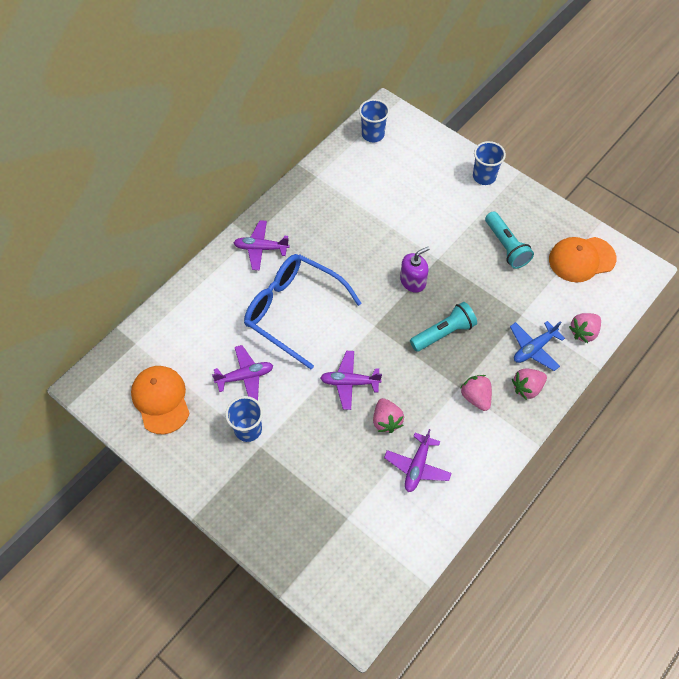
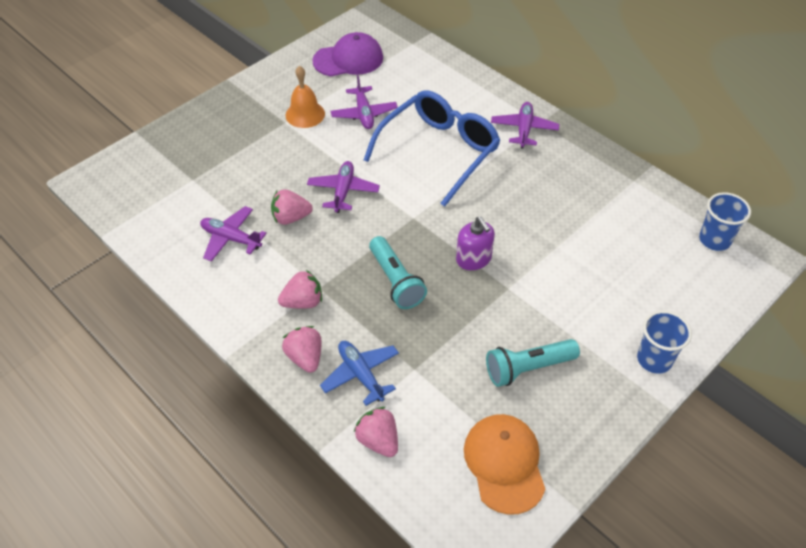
camera: 95 degrees right, 10 degrees down
orange cap [131,366,190,434] -> purple cap [312,32,383,76]
blue cup [225,396,263,442] -> orange bell [286,66,325,128]

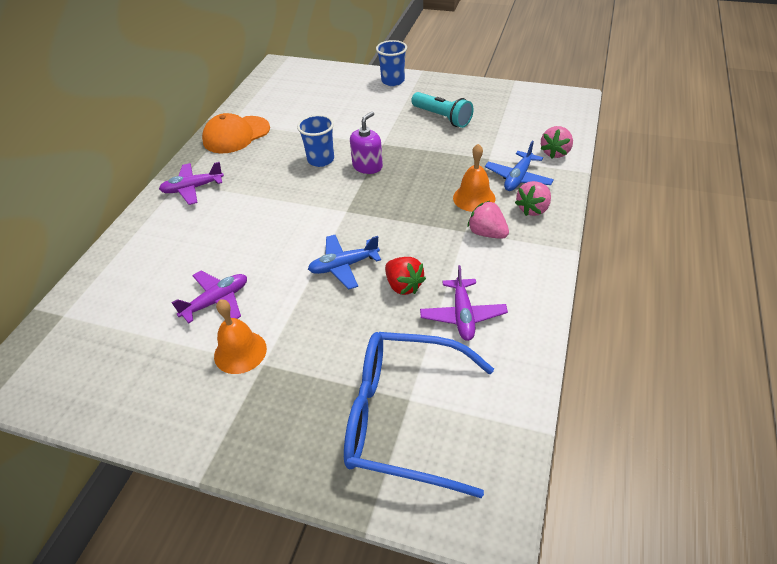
camera: 115 degrees left, 5 degrees down
pink strawberry [271,189,313,225] -> red strawberry [385,257,426,295]
purple plane [307,161,380,213] -> blue plane [308,235,381,290]
purple cap [312,32,383,76] -> none
blue glasses [364,90,500,207] -> blue glasses moved to [344,332,494,498]
turquoise flashlight [369,236,427,309] -> none
orange cap [464,414,545,515] -> orange cap moved to [202,113,270,153]
blue cup [699,192,751,251] -> blue cup moved to [297,114,334,167]
none -> orange bell [453,144,495,212]

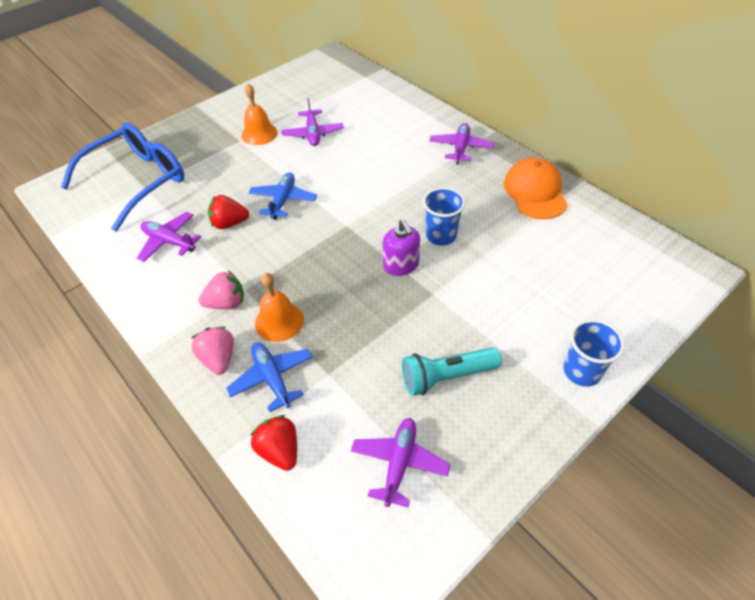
camera: 120 degrees right, 5 degrees up
pink strawberry [540,126,573,159] -> red strawberry [250,415,297,471]
none -> purple plane [351,418,450,507]

